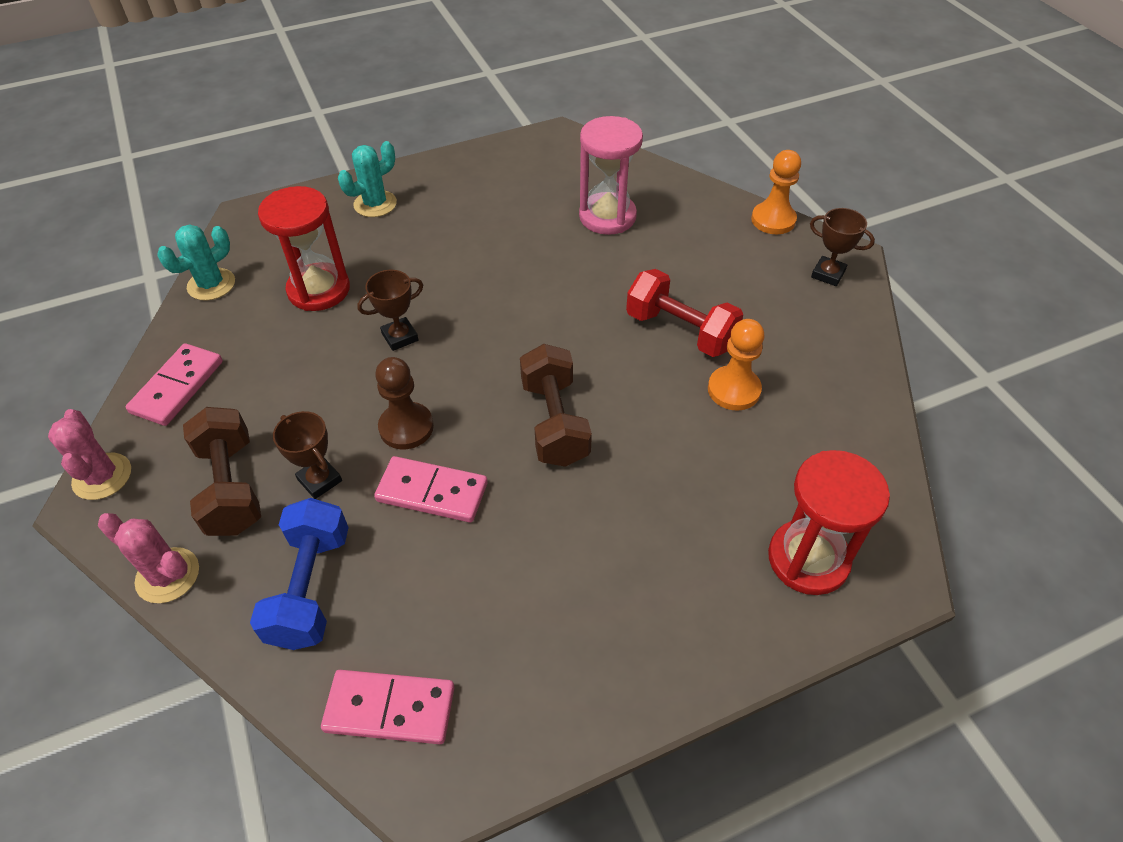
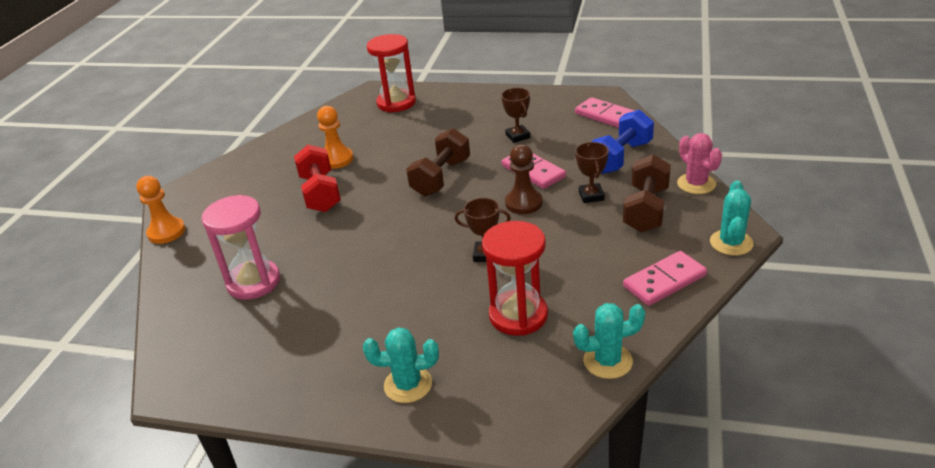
camera: 140 degrees left, 15 degrees down
pink cactus [48,409,131,500] -> turquoise cactus [710,180,754,256]
brown trophy [810,208,875,286] -> brown trophy moved to [501,88,530,143]

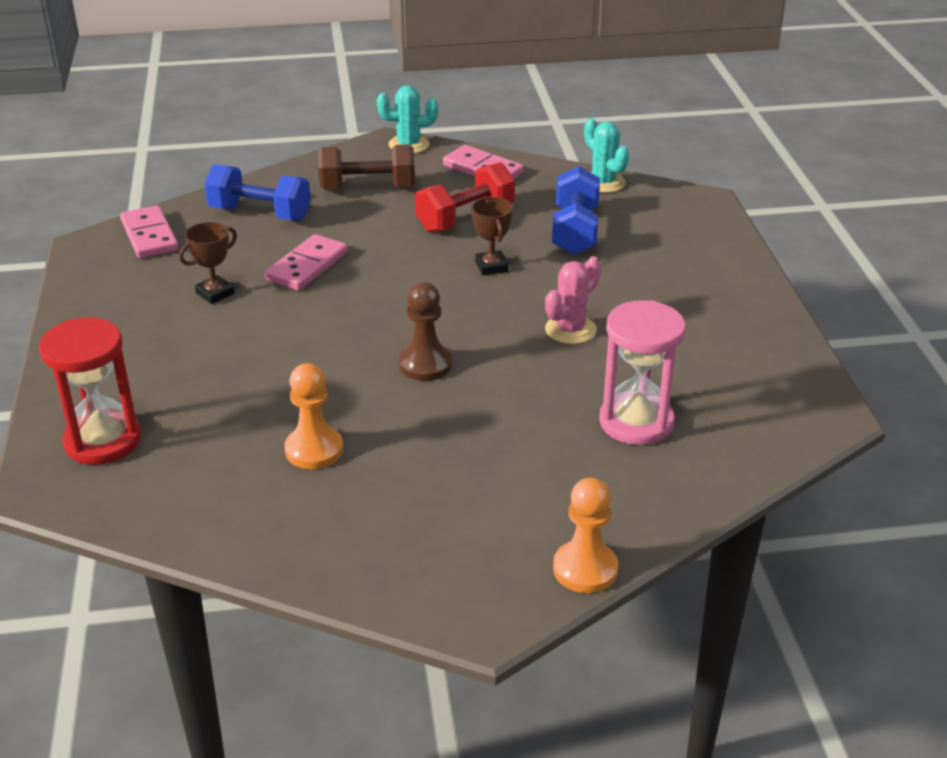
camera: 115 degrees left, 0 degrees up
red dumbbell [294,145,341,212] -> red dumbbell moved to [415,162,515,233]
turquoise cactus [363,327,439,403] -> none
brown dumbbell [406,128,470,196] -> none
red hourglass [482,221,548,336] -> blue dumbbell [552,166,600,255]
brown pawn [505,144,543,214] -> brown pawn moved to [399,282,452,381]
pink domino [575,97,635,128] -> pink domino turned 45 degrees counterclockwise [120,205,179,258]
brown trophy [575,142,609,203] -> none
pink cactus [677,133,722,194] -> pink cactus moved to [545,256,601,344]

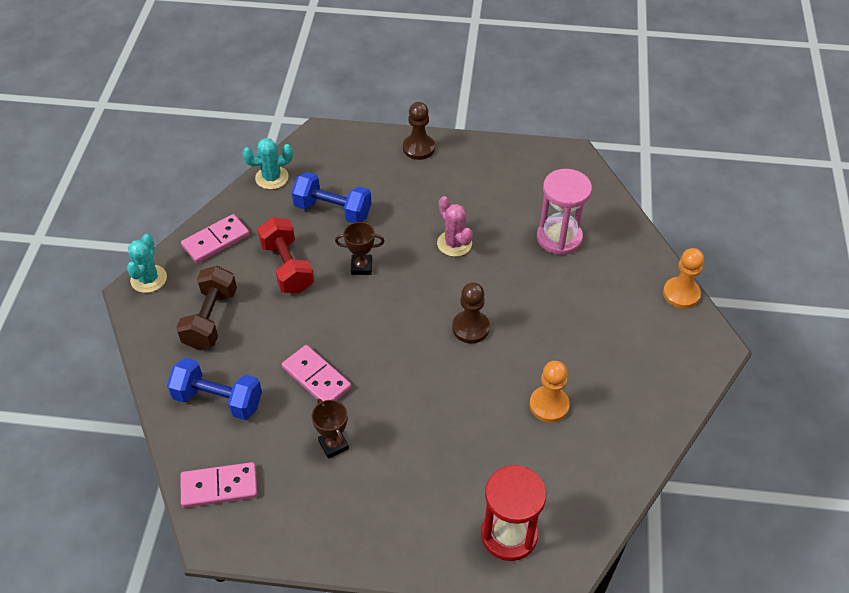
camera: 75 degrees left, 15 degrees up
blue dumbbell [204,164,311,221] -> blue dumbbell turned 75 degrees clockwise [167,358,262,420]
none -> brown pawn [403,102,435,160]

